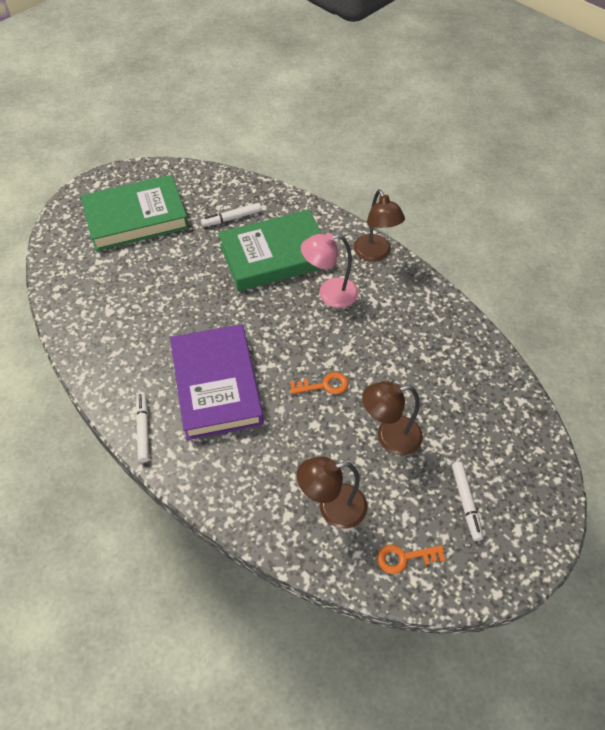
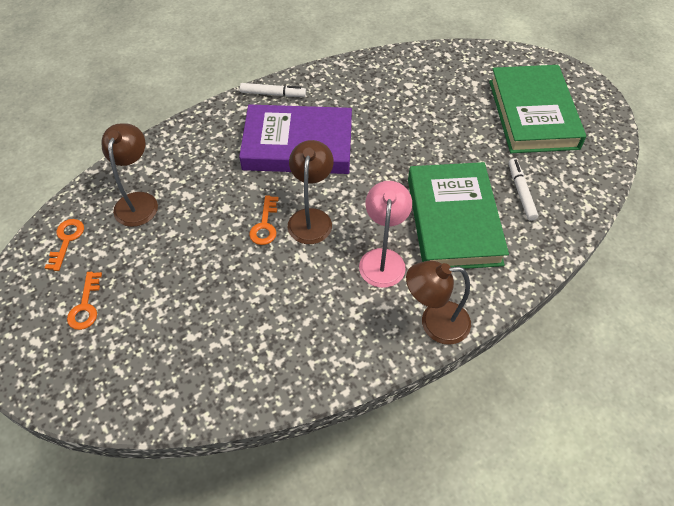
camera: 105 degrees right, 0 degrees up
brown lamp [362,381,423,455] -> brown lamp moved to [288,140,333,244]
white marker [452,462,483,541] -> orange key [67,272,102,330]

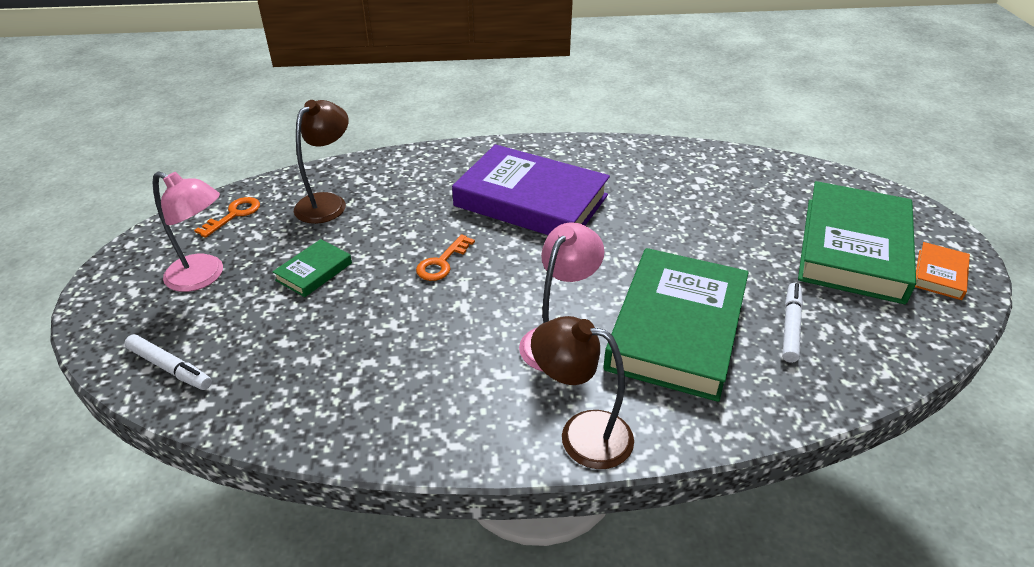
camera: 25 degrees right, 15 degrees down
orange key [67,272,102,330] -> pink lamp [153,171,223,292]
white marker [240,83,306,97] -> white marker moved to [124,334,212,390]
brown lamp [288,140,333,244] -> none
none -> green book [273,239,352,297]
none -> orange book [915,242,970,300]

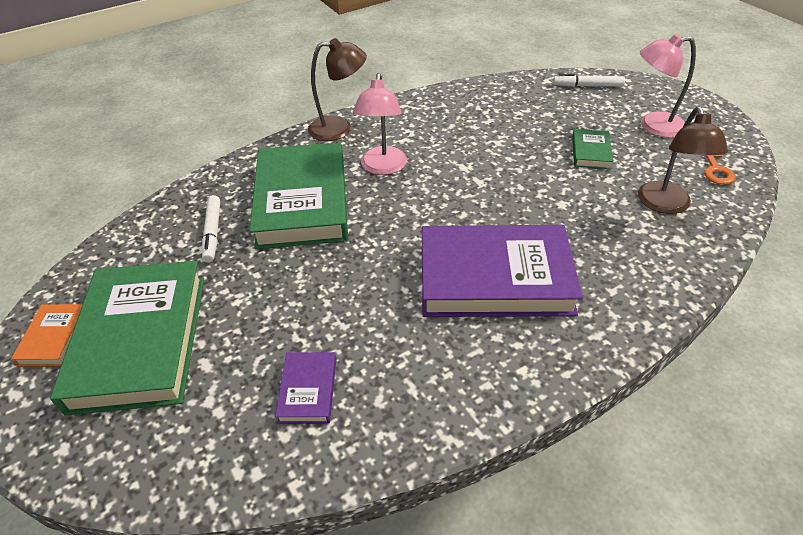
camera: 155 degrees right, 5 degrees up
orange key [416,234,475,281] -> none
none -> purple book [275,352,336,424]

